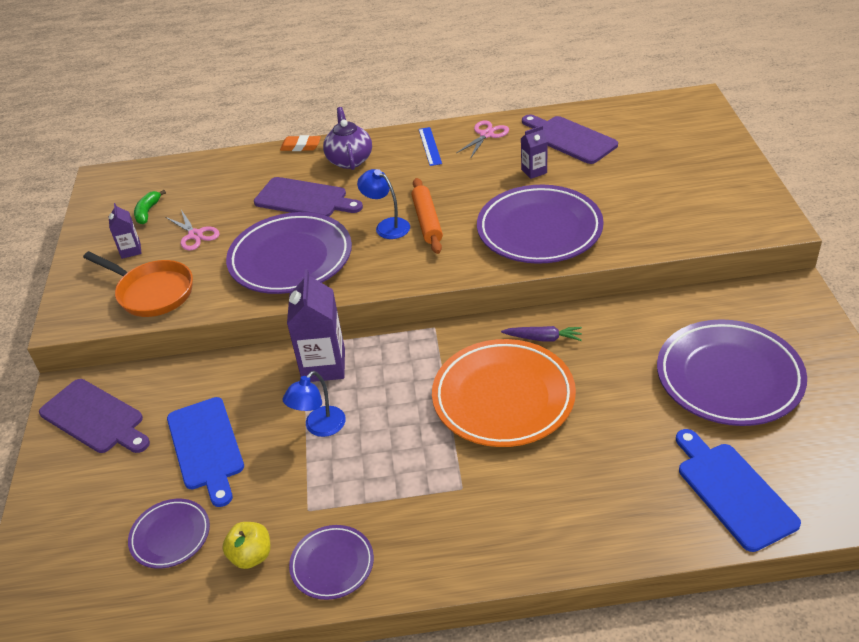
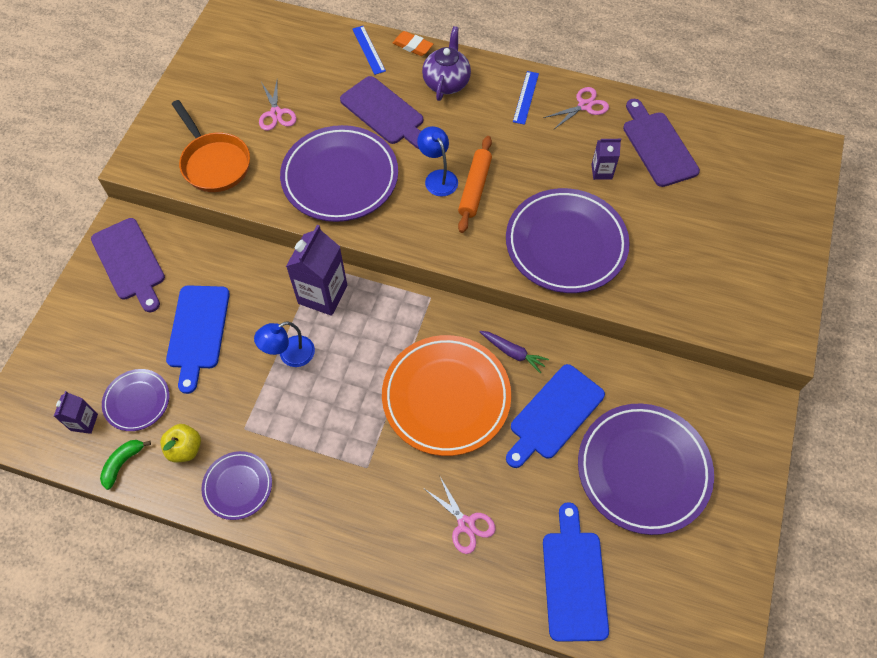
camera: 20 degrees right, 20 degrees up
purple carton [109,203,142,259] -> purple carton moved to [54,391,98,434]
green banana [134,190,166,224] -> green banana moved to [100,440,151,490]
none -> blue ruler [352,26,386,75]
none -> pink scissors [425,475,496,554]
none -> blue cutting board [506,364,605,468]

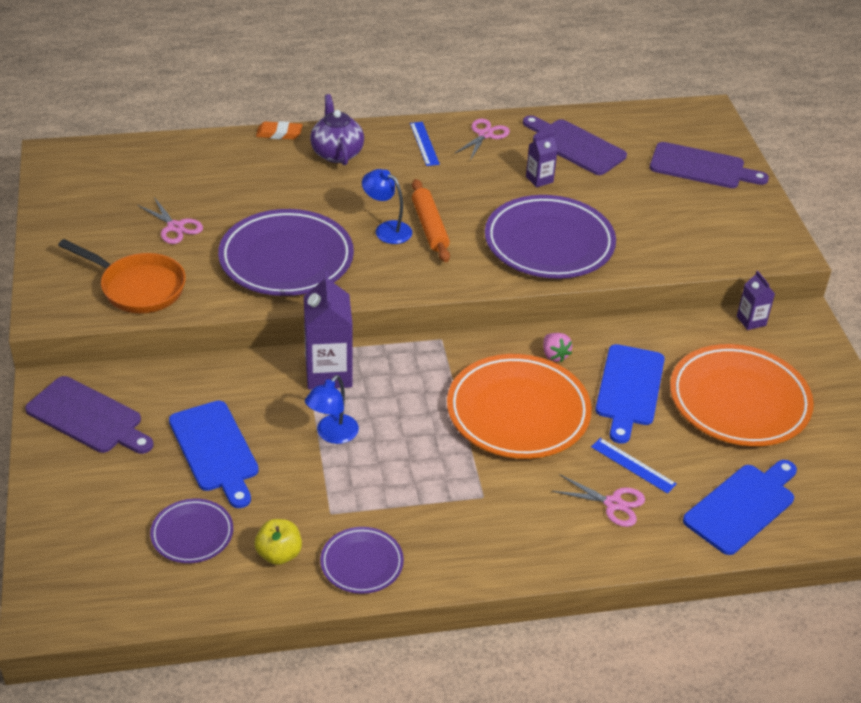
camera: 30 degrees left, 20 degrees down
purple carton [54,391,98,434] -> purple carton moved to [737,271,775,330]
green banana [100,440,151,490] -> none
purple cutting board [340,76,423,149] -> purple cutting board moved to [650,142,769,188]
blue ruler [352,26,386,75] -> blue ruler moved to [591,438,677,494]
purple carrot [479,331,549,374] -> pink strawberry [543,333,572,362]
blue cutting board [543,502,609,642] -> blue cutting board turned 75 degrees clockwise [683,460,797,555]
purple plate [578,404,714,535] -> orange plate [670,344,814,446]

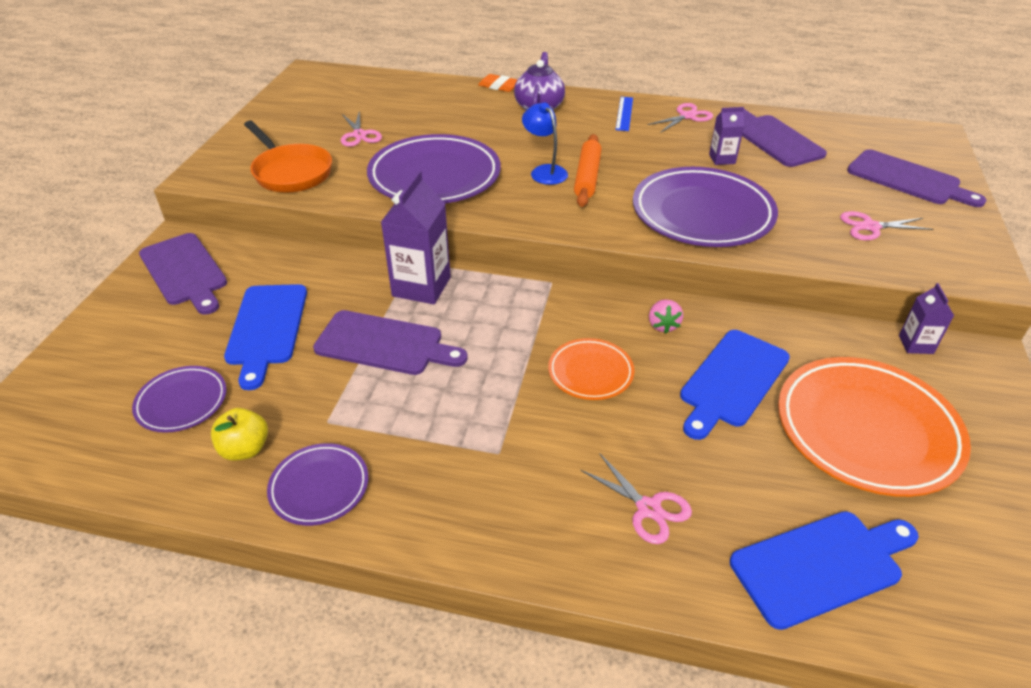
camera: 25 degrees right, 0 degrees up
blue lamp [305,375,359,444] -> purple cutting board [313,310,468,375]
orange plate [447,354,592,459] -> orange plate [548,338,635,400], size x0.52
blue ruler [591,438,677,494] -> none
none -> pink scissors [840,211,934,240]

